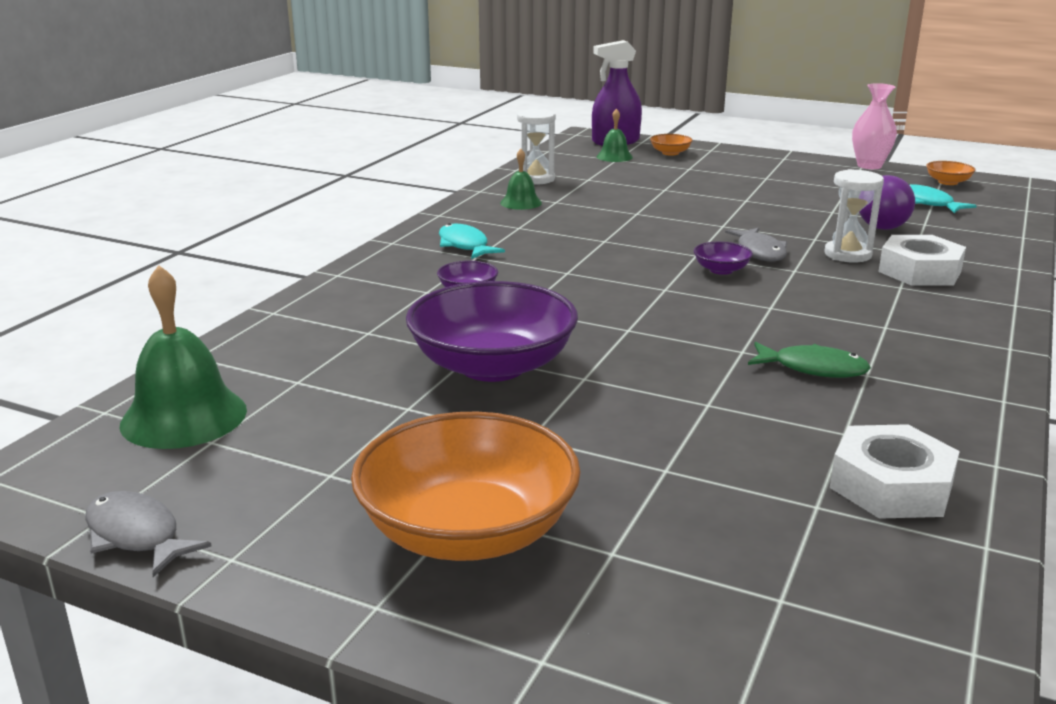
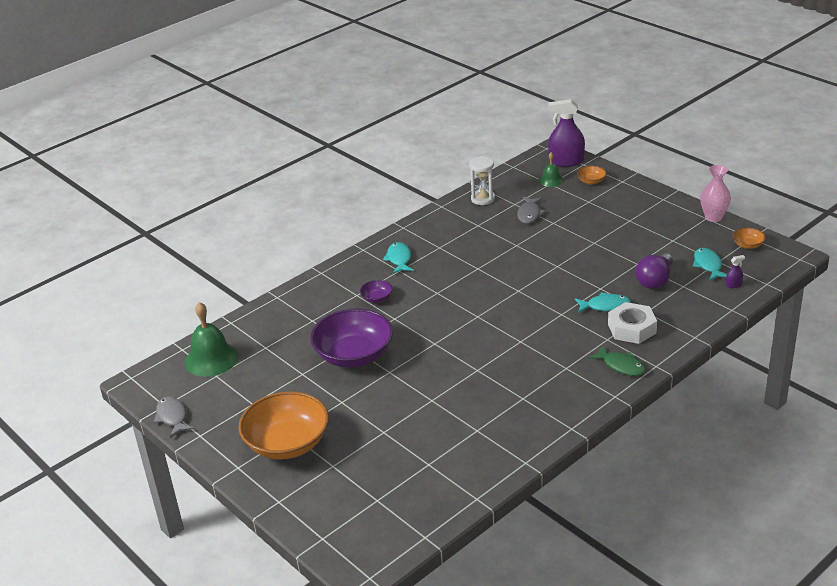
camera: 25 degrees right, 10 degrees up
green bell [500,149,542,210] -> none
purple bowl [694,242,753,275] -> none
grey fish [725,227,787,261] -> grey fish moved to [517,197,546,224]
green fish [748,342,871,378] -> green fish moved to [588,346,646,376]
white hourglass [825,169,884,262] -> turquoise fish [575,292,631,313]
white nut [830,424,960,519] -> none
none -> purple spray bottle [726,255,745,288]

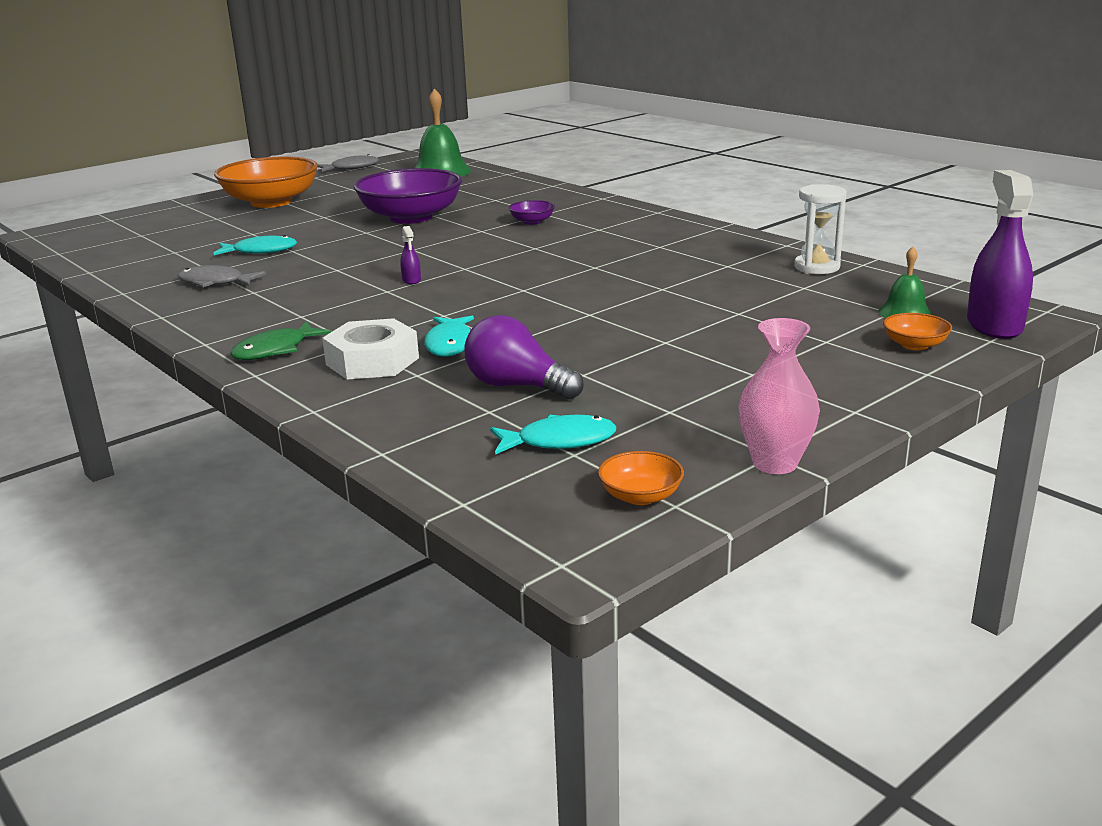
camera: 90 degrees right, 10 degrees down
turquoise fish [383,242,414,274] -> turquoise fish moved to [213,235,297,255]
grey fish [517,197,546,224] -> grey fish moved to [177,265,266,287]
purple spray bottle [726,255,745,288] -> purple spray bottle moved to [400,226,421,284]

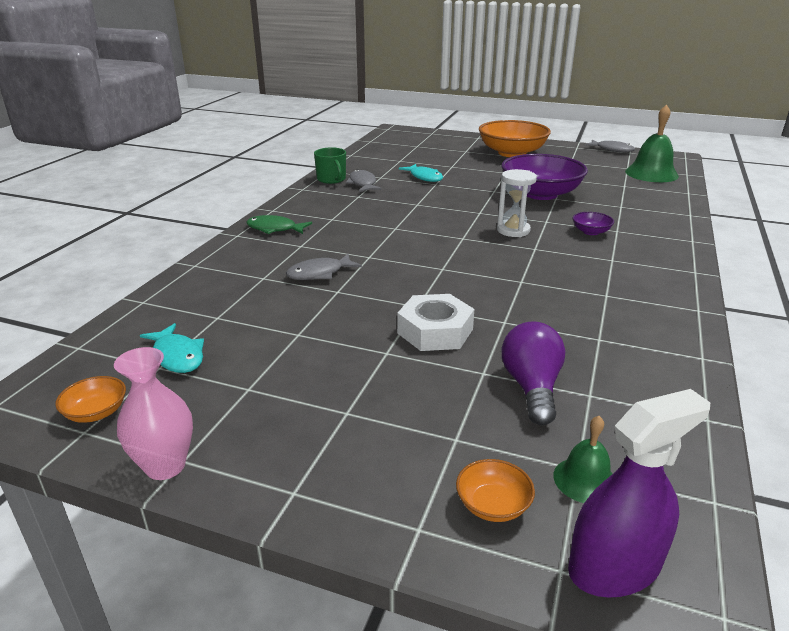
camera: 60 degrees right, 5 degrees up
white nut [322,318,419,380] -> white nut moved to [397,294,474,351]
purple spray bottle [400,226,421,284] -> none
turquoise fish [424,316,474,357] -> grey fish [286,254,362,280]
purple light bulb [464,315,584,400] -> purple light bulb moved to [502,321,566,425]
white hourglass [794,184,847,274] -> white hourglass moved to [497,169,537,237]
none -> green mug [314,147,346,184]

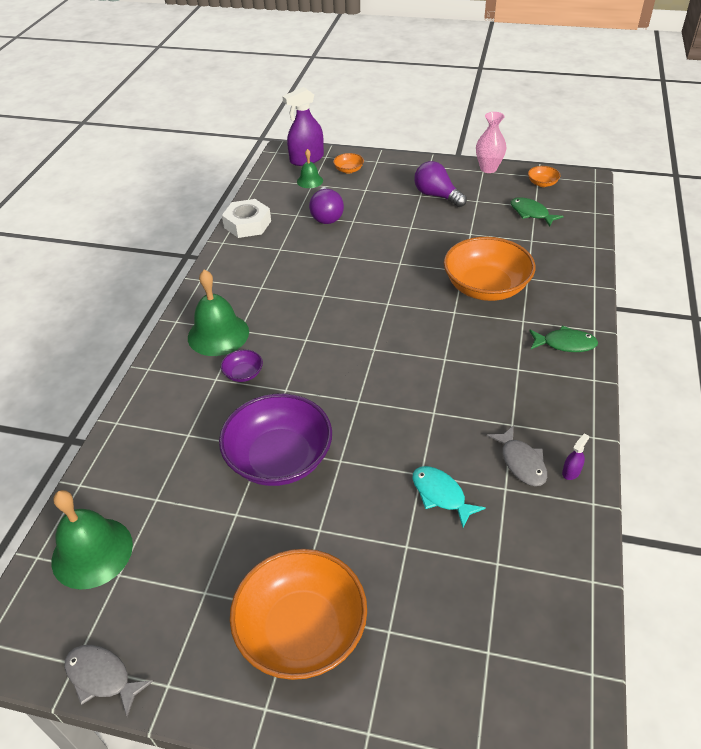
camera: 175 degrees right, 15 degrees up
turquoise fish [140,323,204,373] -> green fish [511,197,564,227]
grey fish [286,254,362,280] -> orange bowl [444,237,535,301]
green mug [314,147,346,184] -> purple spray bottle [562,433,589,480]
white nut [397,294,474,351] -> white nut moved to [222,199,271,238]
white hourglass [497,169,537,237] -> none
none -> green bell [188,270,249,356]
none -> purple light bulb [414,161,467,207]

